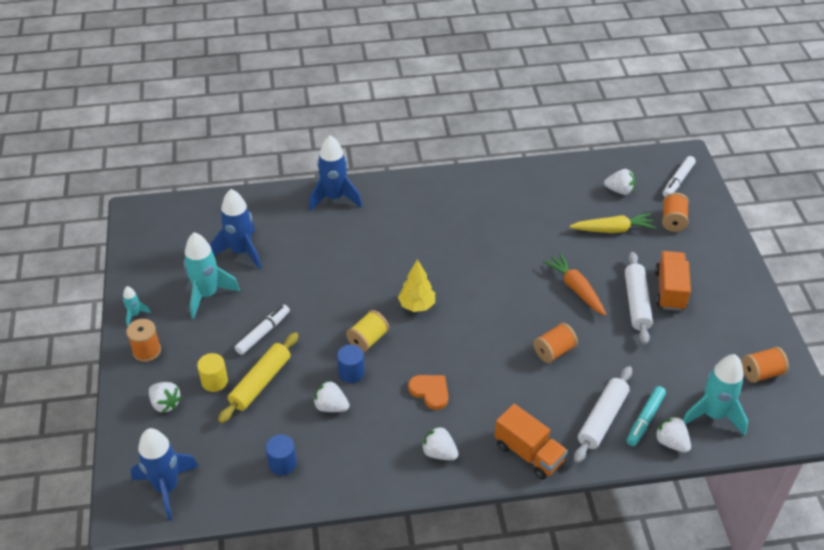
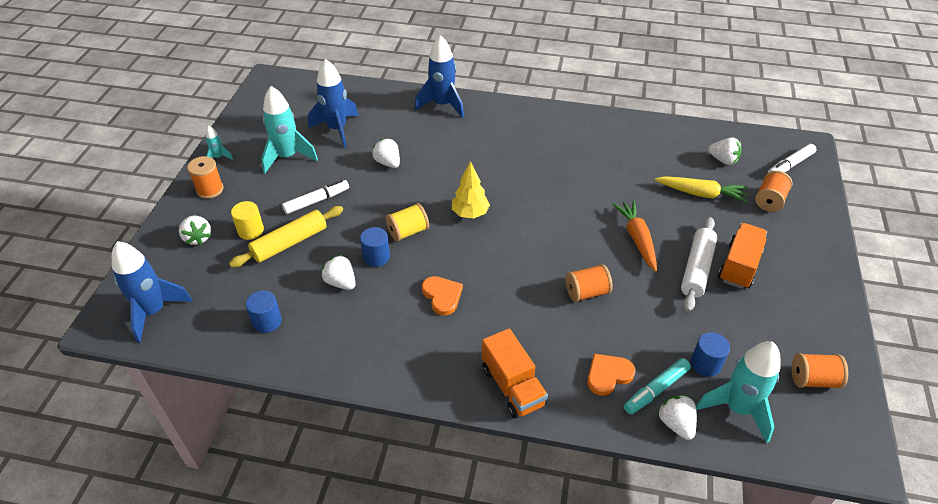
camera: 20 degrees right, 0 degrees up
white strawberry [422,426,459,460] -> white strawberry moved to [372,138,400,168]
white rolling pin [574,366,632,463] -> orange heart [587,354,636,396]
none -> blue cylinder [691,332,730,377]

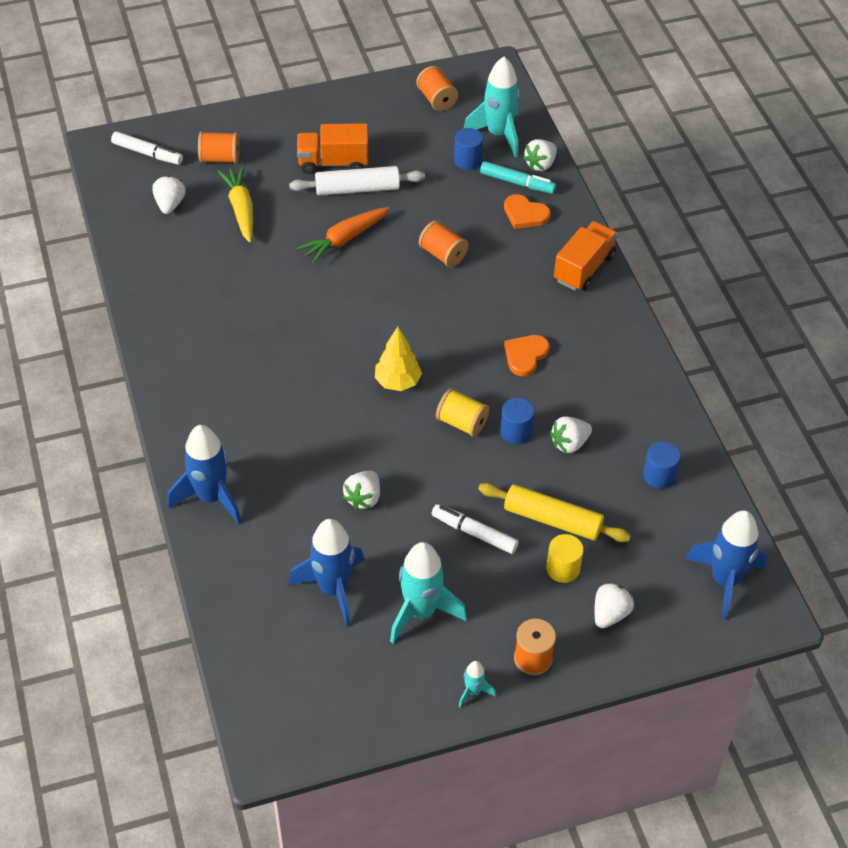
camera: 120 degrees left, 5 degrees up
white strawberry [321,255,356,290] -> white strawberry turned 45 degrees clockwise [550,417,592,453]

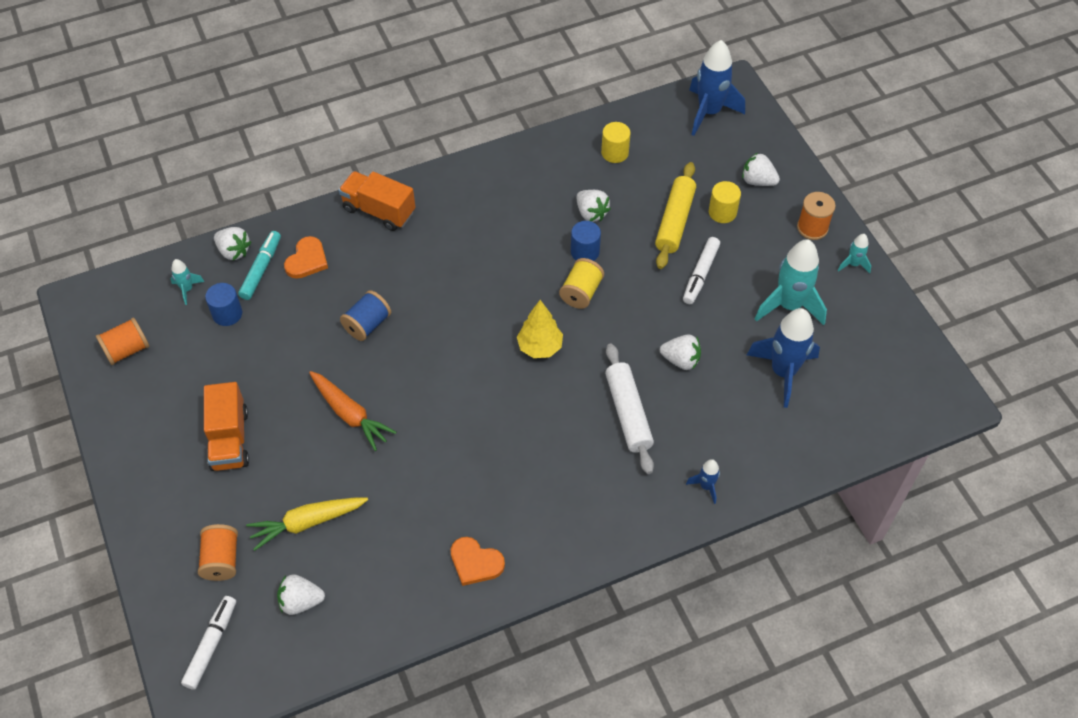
camera: 95 degrees left, 5 degrees up
blue rocket [168,425,241,524] -> blue rocket [686,459,720,504], size x0.47
white rolling pin [289,166,425,196] -> white rolling pin moved to [605,343,654,474]
orange spool [419,220,468,267] -> blue spool [340,290,391,341]
turquoise rocket [464,56,520,158] -> turquoise rocket [170,259,204,305], size x0.47
orange heart [504,335,550,376] -> orange heart moved to [451,537,505,586]
blue cylinder [643,441,681,489] -> yellow cylinder [601,122,631,163]

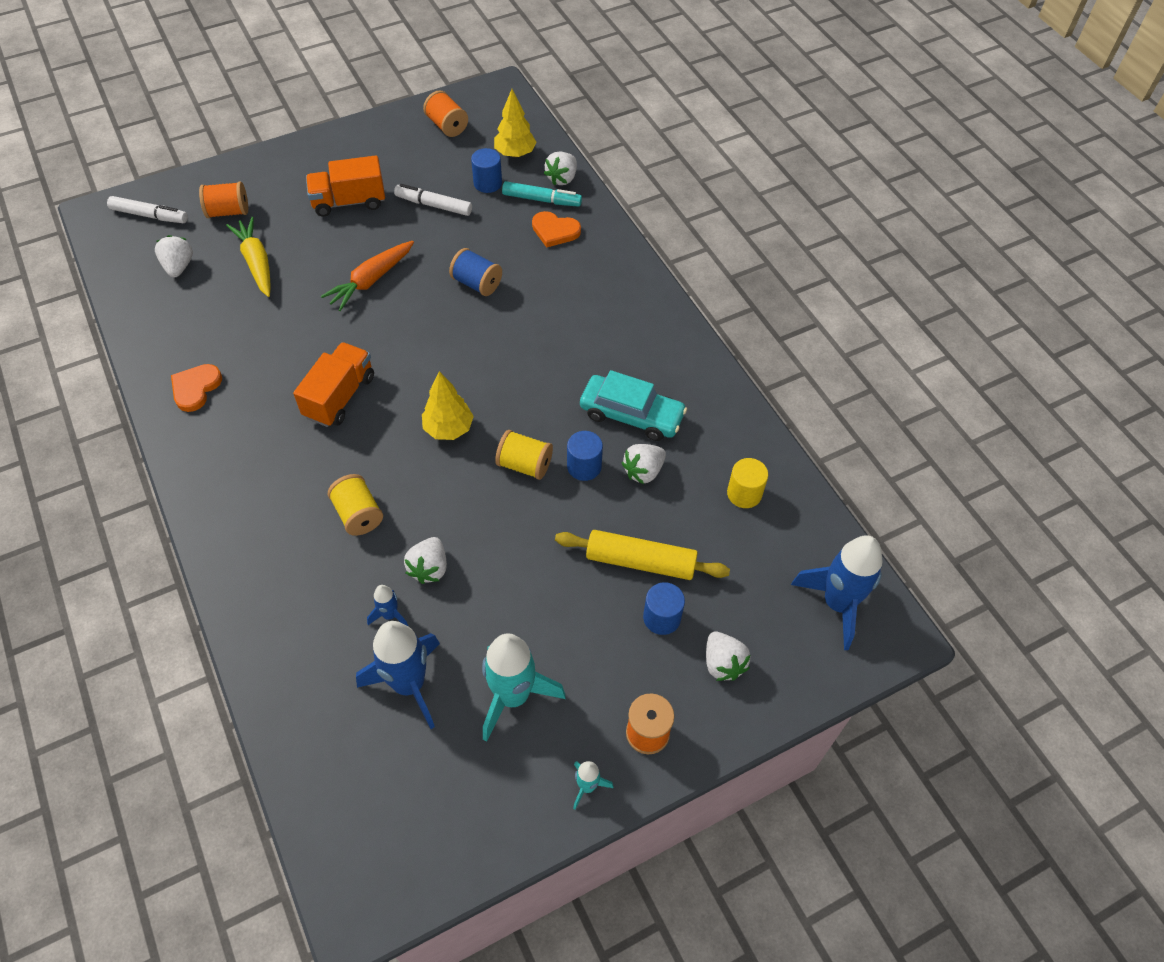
camera: 85 degrees right, 0 degrees up
turquoise rocket [170,259,204,305] -> yellow tree [494,89,536,157]
orange truck [339,171,415,231] -> orange truck moved to [293,342,374,427]
white rolling pin [605,343,654,474] -> yellow spool [328,474,383,536]
white marker [683,237,720,304] -> white marker moved to [394,184,472,216]
blue rocket [686,459,720,504] -> blue rocket moved to [367,585,408,626]
yellow cylinder [709,181,741,223] -> blue cylinder [643,582,685,635]
white strawberry [742,153,780,186] -> white strawberry turned 135 degrees clockwise [706,632,751,681]
none -> turquoise car [580,370,687,441]

